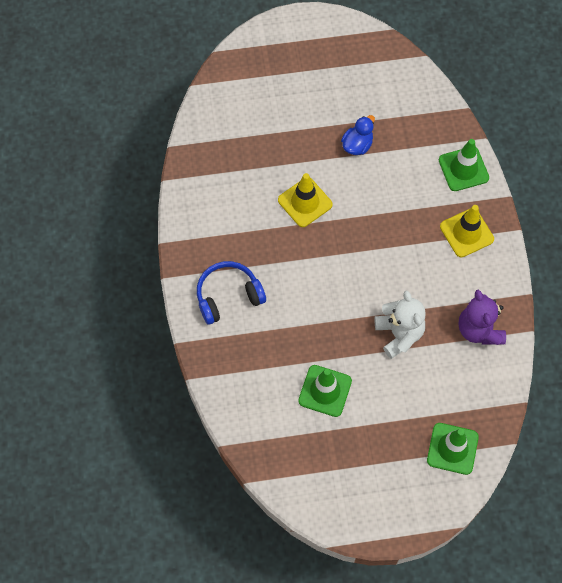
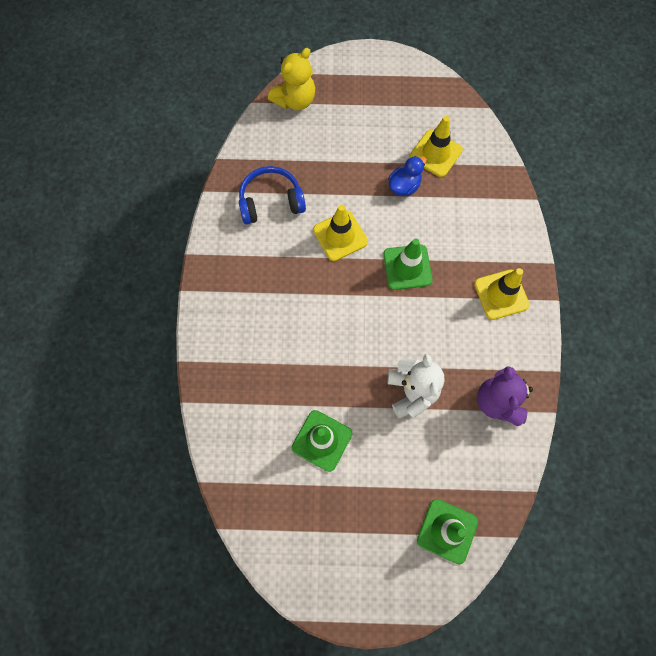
camera: 10 degrees right, 5 degrees up
blue headphones [197,261,266,325] -> blue headphones moved to [239,166,306,224]
green traffic cone [439,139,489,191] -> green traffic cone moved to [383,239,433,290]
none -> yellow teddy bear [268,48,315,110]
none -> yellow traffic cone [410,116,463,177]

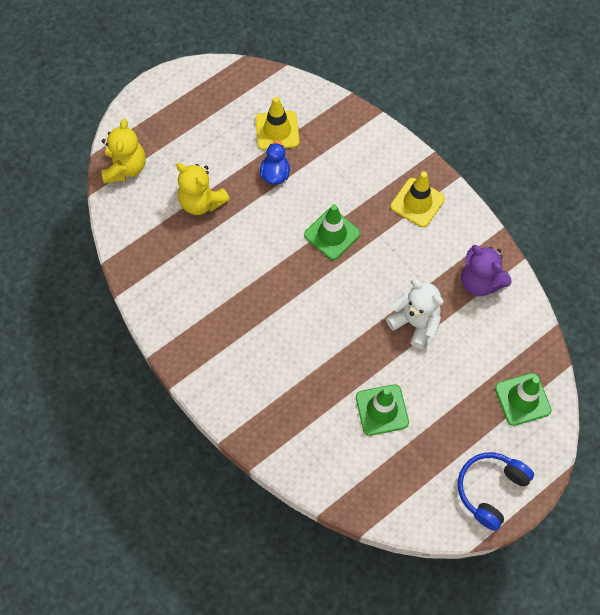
camera: 40 degrees left, 5 degrees down
blue headphones [239,166,306,224] -> blue headphones moved to [458,452,534,531]
yellow traffic cone [313,205,368,261] -> none
none -> yellow teddy bear [176,163,230,215]

